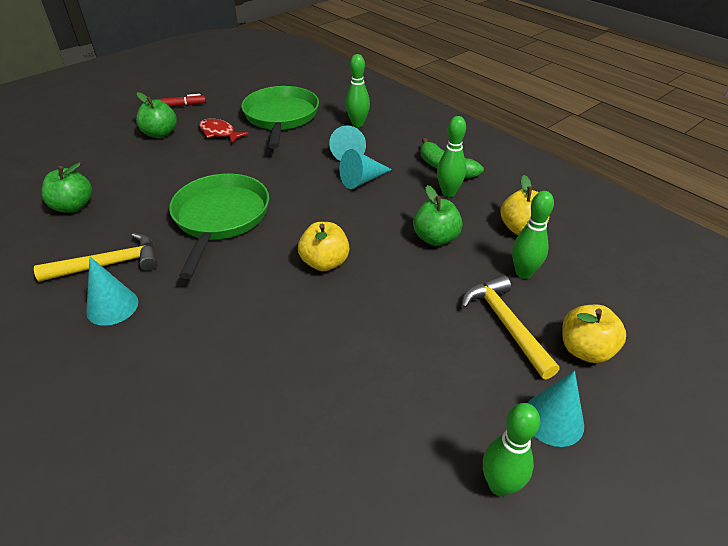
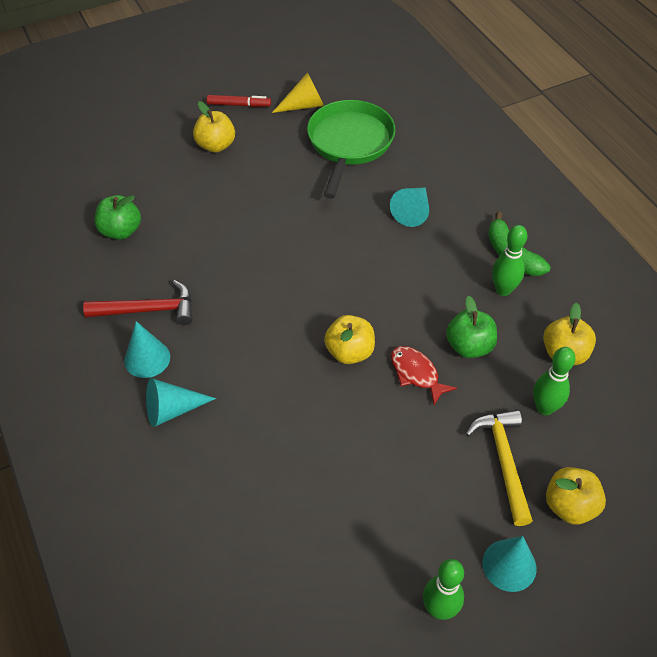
camera: 15 degrees right, 10 degrees up
yellow hammer [34,233,158,282] -> red hammer [83,280,192,325]
green apple [136,92,177,138] -> yellow apple [193,101,235,153]
green pan [169,173,269,279] -> none
red fish [199,118,249,144] -> red fish moved to [391,346,457,405]
turquoise cone [339,149,392,189] -> turquoise cone moved to [146,378,216,427]
green bowling pin [346,54,370,127] -> none
none -> yellow cone [272,73,324,113]

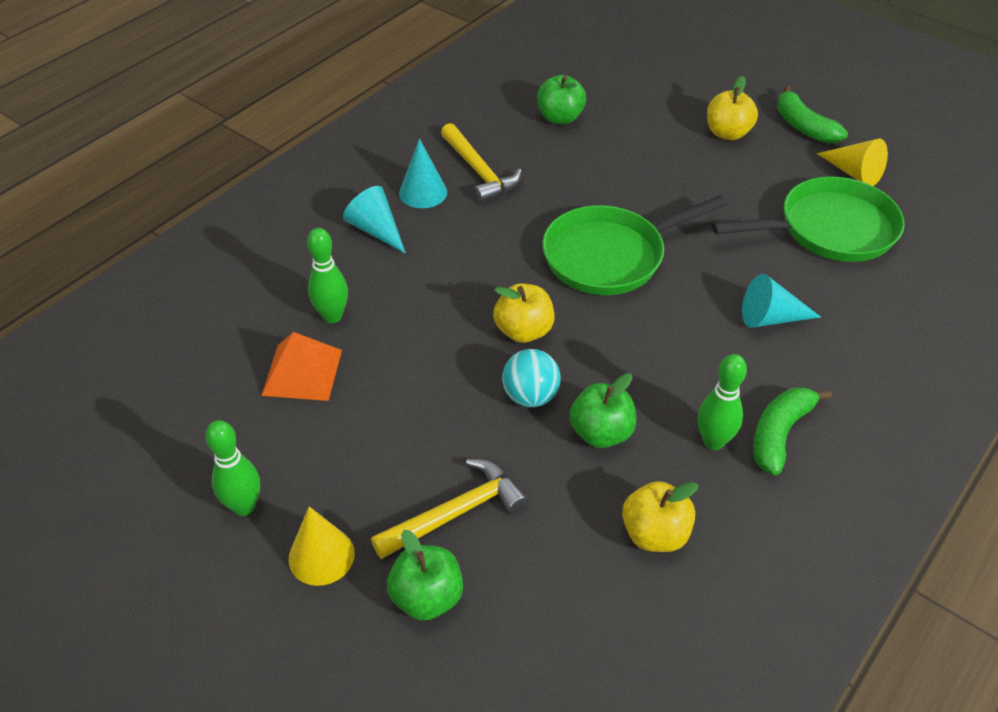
camera: 65 degrees right, 5 degrees down
red hammer [83,280,192,325] -> yellow hammer [441,123,522,203]
red marker [207,95,271,107] -> green banana [777,85,848,143]
red fish [391,346,457,405] -> turquoise ball [502,349,560,407]
turquoise cone [482,536,536,592] -> yellow cone [288,506,355,586]
green bowling pin [533,347,576,415] -> green bowling pin moved to [307,228,348,323]
yellow apple [546,467,606,525] -> green apple [387,530,463,621]
none -> orange pyramid [261,332,342,401]
none -> green pan [542,195,727,295]

